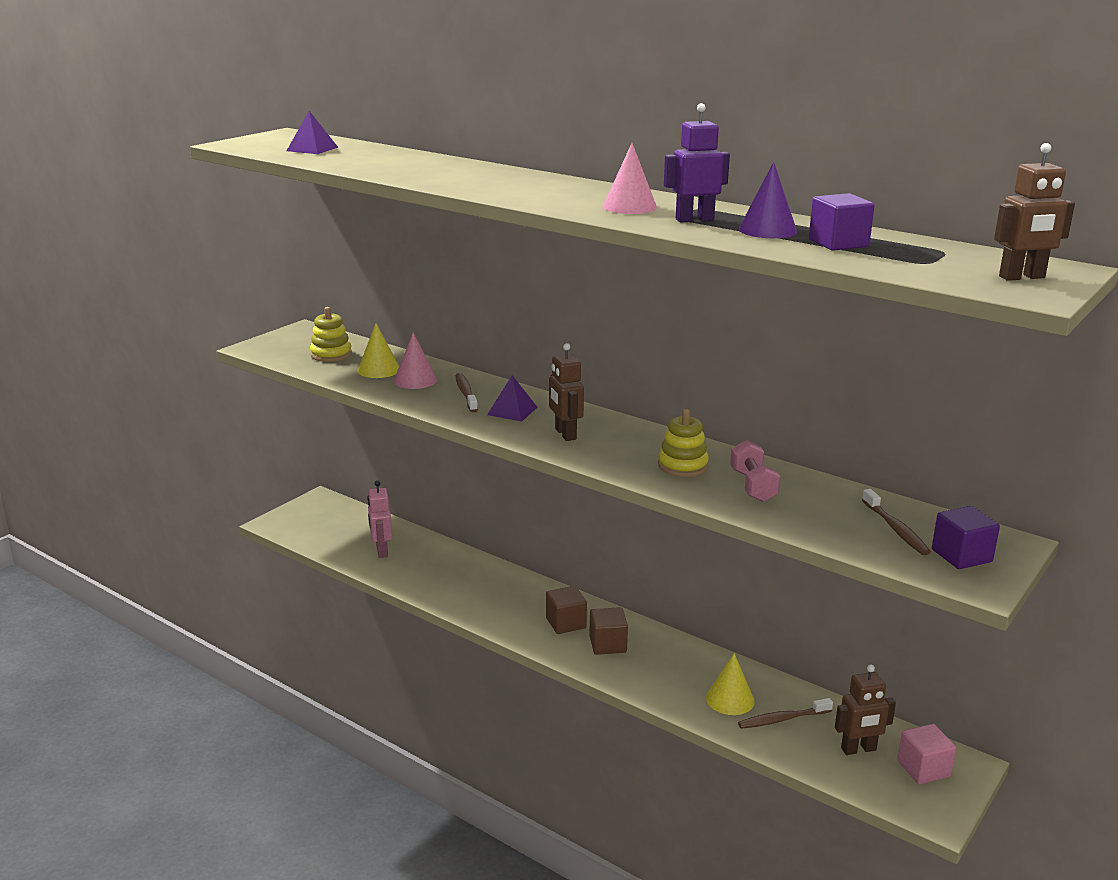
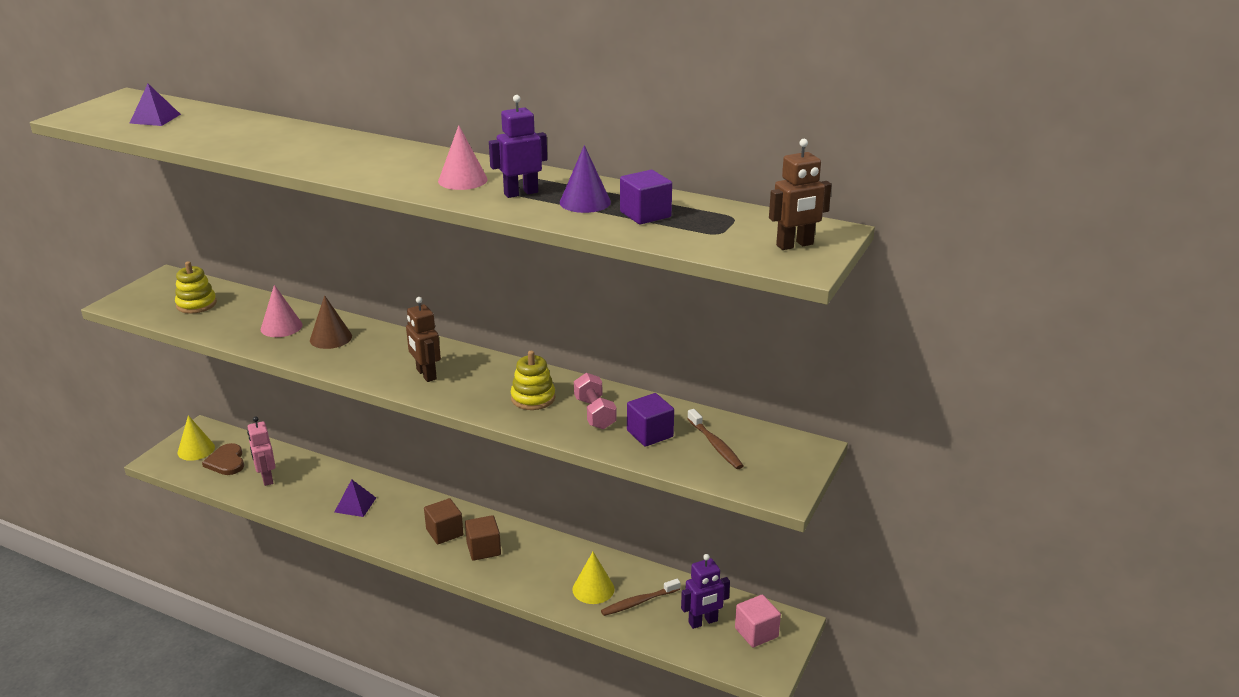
camera: 10 degrees left, 5 degrees up
yellow cone [357,323,399,378] -> yellow cone moved to [178,415,215,461]
brown toothbrush [455,373,478,412] -> brown cone [310,295,352,349]
purple pyramid [487,375,537,422] -> purple pyramid moved to [335,479,376,517]
brown robot [835,664,896,755] -> purple robot [681,554,730,629]
purple cube [932,506,1000,569] -> purple cube moved to [627,393,674,447]
none -> brown heart [202,443,244,475]

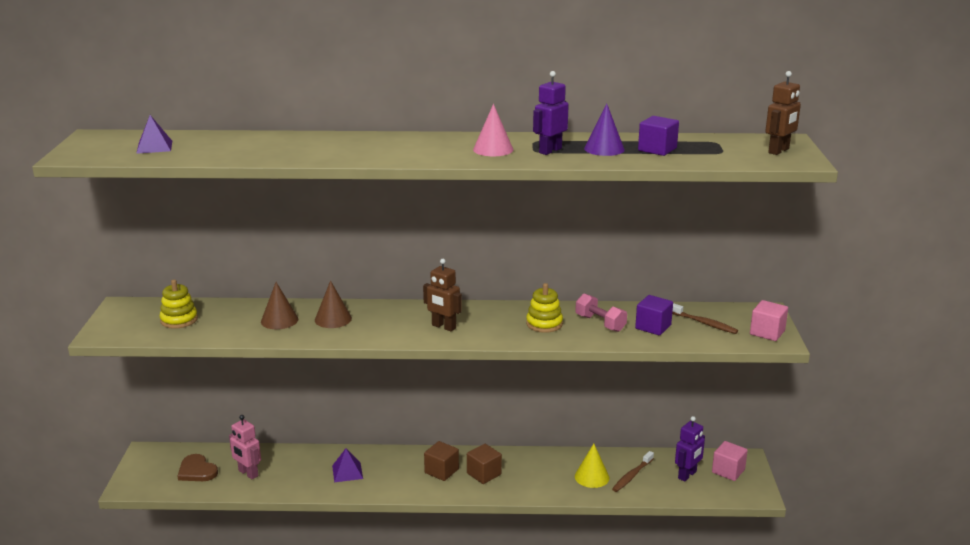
camera: 25 degrees left, 5 degrees down
yellow cone [178,415,215,461] -> none
pink cone [261,285,303,337] -> brown cone [261,282,298,329]
none -> pink cube [750,300,788,341]

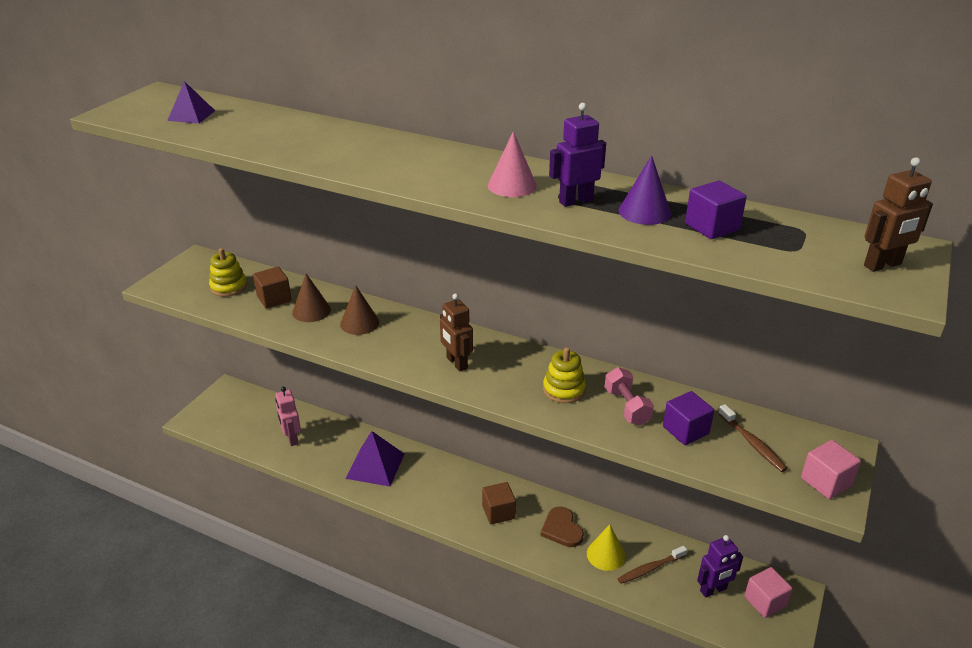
camera: 25 degrees right, 10 degrees up
brown heart [177,454,218,481] -> brown heart moved to [541,507,584,547]
purple pyramid [332,449,363,482] -> purple pyramid [345,431,405,487], size x1.63
brown cube [424,441,459,481] -> brown cube moved to [253,267,292,309]

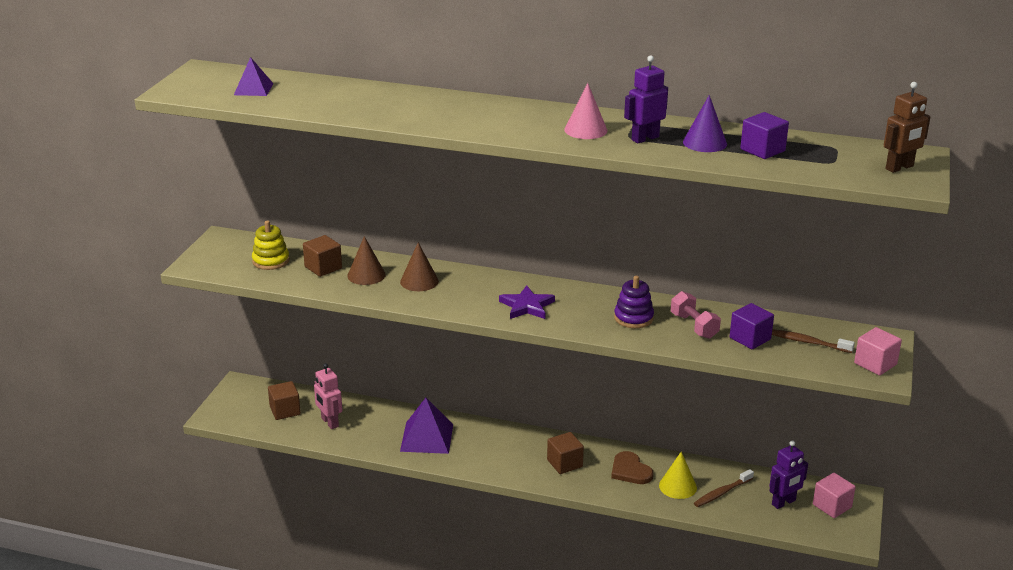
camera: 10 degrees left, 5 degrees down
brown robot [440,293,473,372] -> purple star [499,285,555,319]
yellow stacking toy [543,347,586,403] -> purple stacking toy [614,276,654,328]
brown toothbrush [718,404,788,472] -> brown toothbrush turned 150 degrees clockwise [772,329,855,353]
none -> brown cube [268,381,301,420]

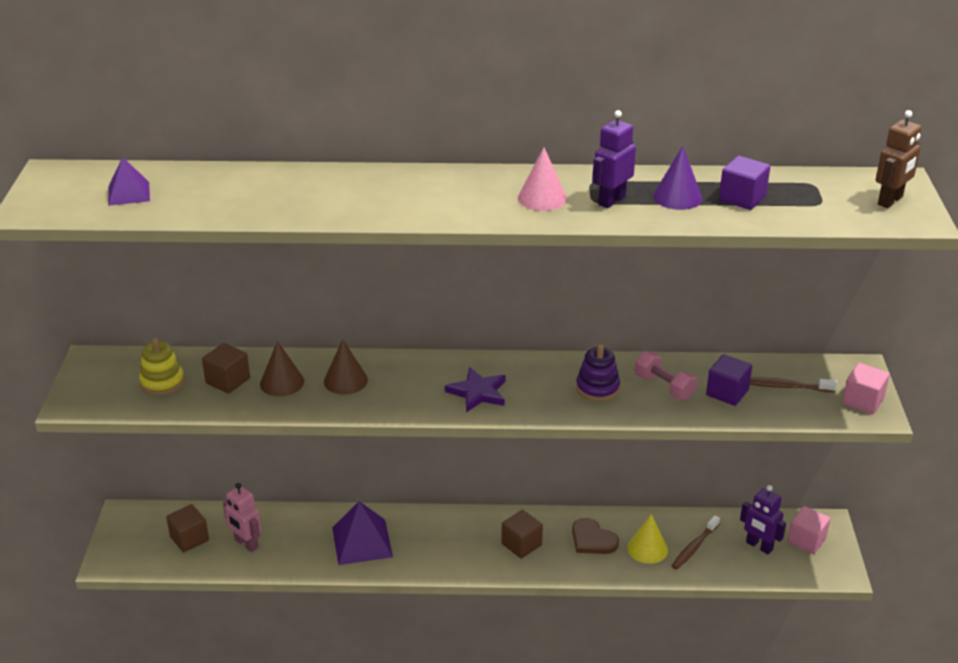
camera: 15 degrees left, 5 degrees up
purple robot [769,440,808,509] -> purple robot turned 90 degrees clockwise [740,485,786,554]

